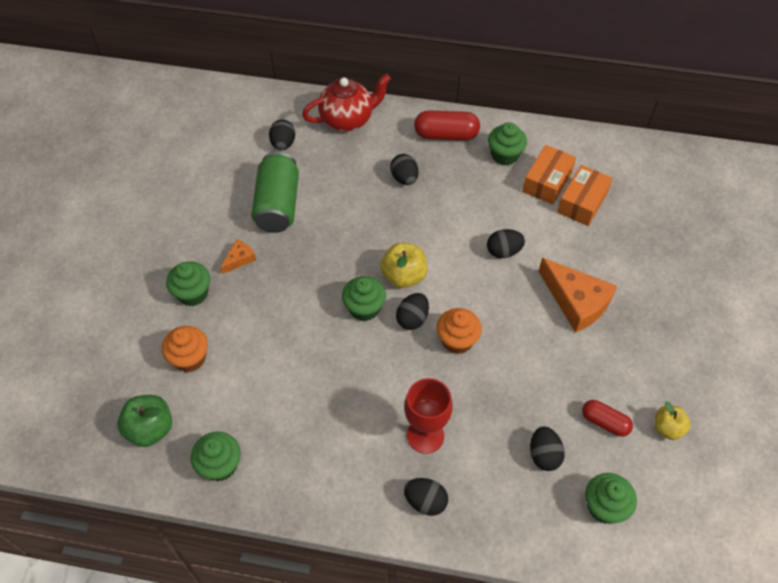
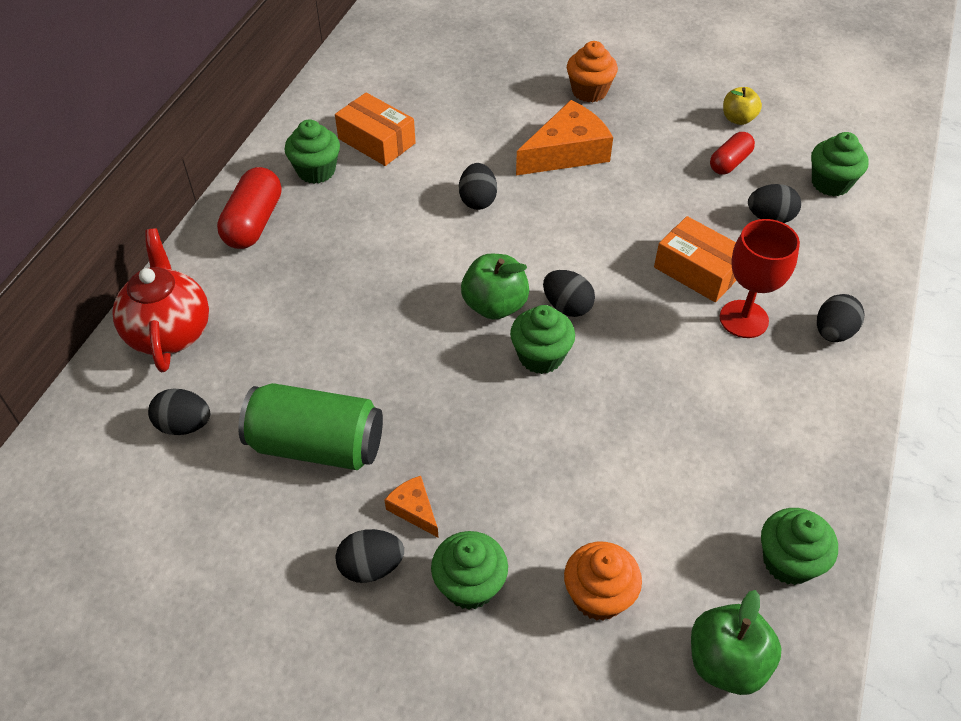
camera: 80 degrees left, 5 degrees down
yellow apple [380,242,427,288] -> green apple [461,254,529,320]
black egg [390,154,418,185] -> black egg moved to [335,529,404,583]
orange cupcake [436,308,482,354] -> orange cupcake moved to [567,41,618,102]
orange box [557,165,613,226] -> orange box moved to [654,216,737,302]

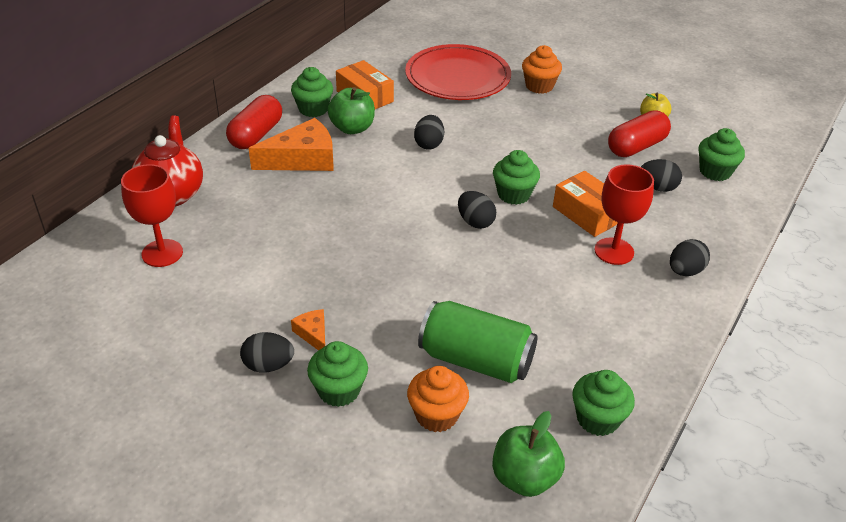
camera: 10 degrees right, 10 degrees down
black egg [148,388,210,435] -> red goblet [121,164,183,267]
green can [238,383,383,470] -> green can moved to [418,301,538,383]
green apple [461,254,529,320] -> green apple moved to [328,87,375,134]
green cupcake [510,305,575,374] -> green cupcake moved to [493,150,540,205]
orange cheese [516,100,613,175] -> orange cheese moved to [249,118,334,171]
red capsule [710,132,755,175] -> red capsule [608,110,671,157], size x1.57
none -> red plate [405,44,511,100]

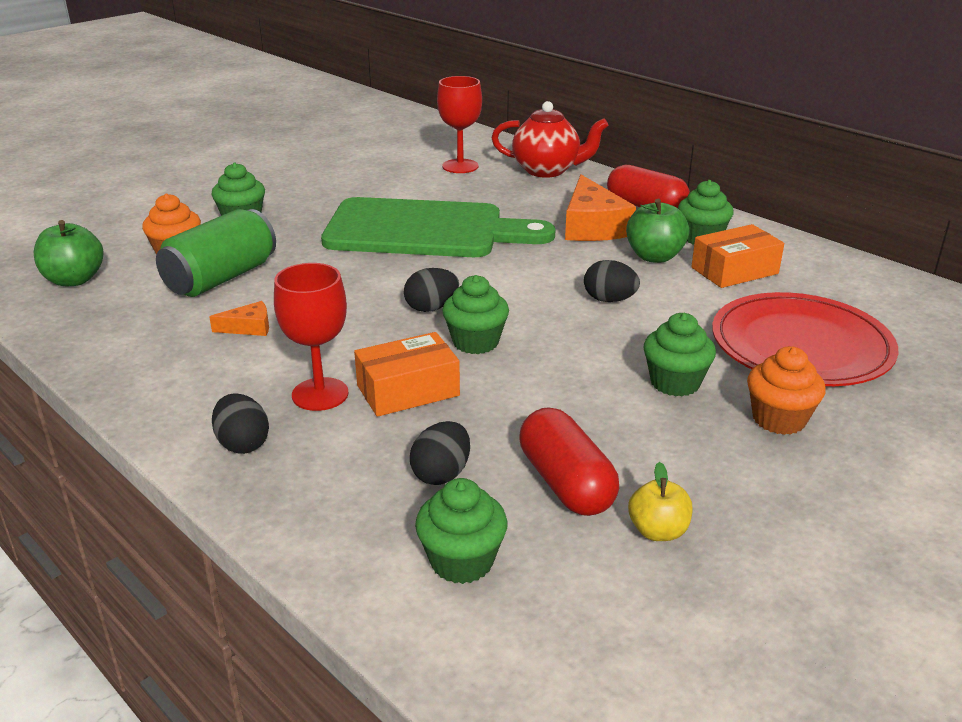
camera: 105 degrees right, 10 degrees down
black egg [240,332,294,373] -> none
orange cheese [291,309,325,351] -> orange cheese moved to [209,301,269,336]
green cupcake [572,370,635,436] -> green cupcake moved to [643,313,716,396]
none -> green cutting board [321,197,556,257]

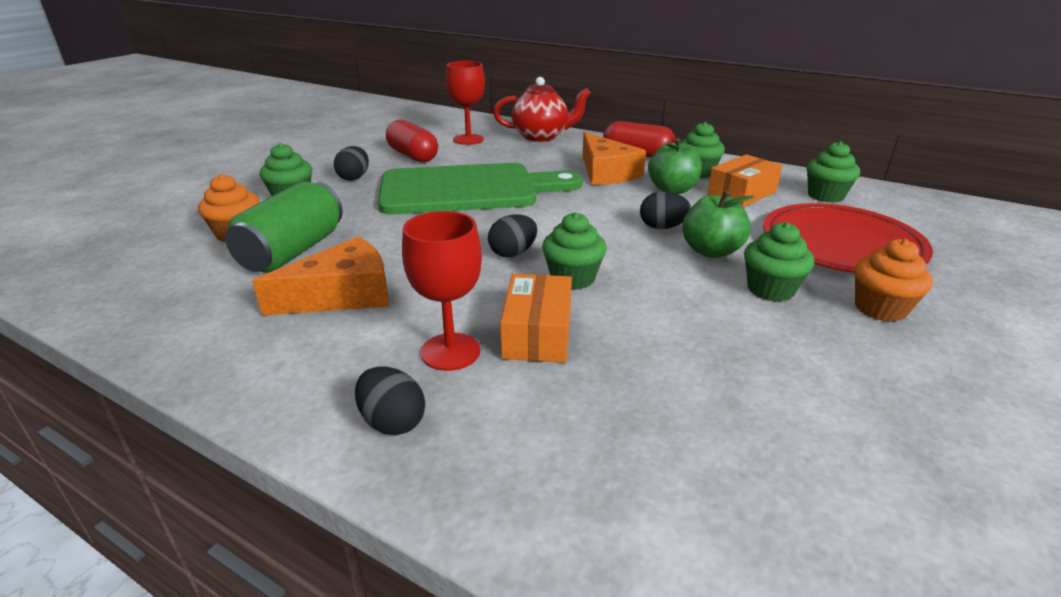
camera: 15 degrees left, 0 degrees up
green apple [34,220,104,286] -> green apple moved to [682,191,755,258]
orange cheese [209,301,269,336] -> orange cheese [252,236,388,315], size x2.07
orange box [354,332,460,417] -> orange box turned 45 degrees counterclockwise [500,274,572,363]
black egg [410,421,470,485] -> black egg moved to [334,146,369,181]
green cupcake [415,478,508,584] -> green cupcake moved to [806,141,860,203]
red capsule [519,407,619,516] -> red capsule moved to [386,120,438,162]
yellow apple [628,462,693,541] -> none

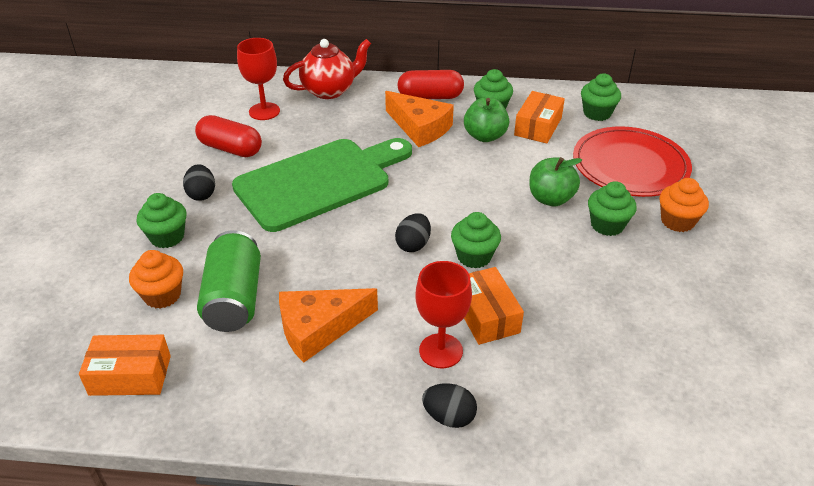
camera: 25 degrees left, 10 degrees up
orange cheese [252,236,388,315] -> orange cheese turned 150 degrees counterclockwise [279,288,378,363]
black egg [640,191,691,229] -> none
none -> orange box [79,335,171,396]

